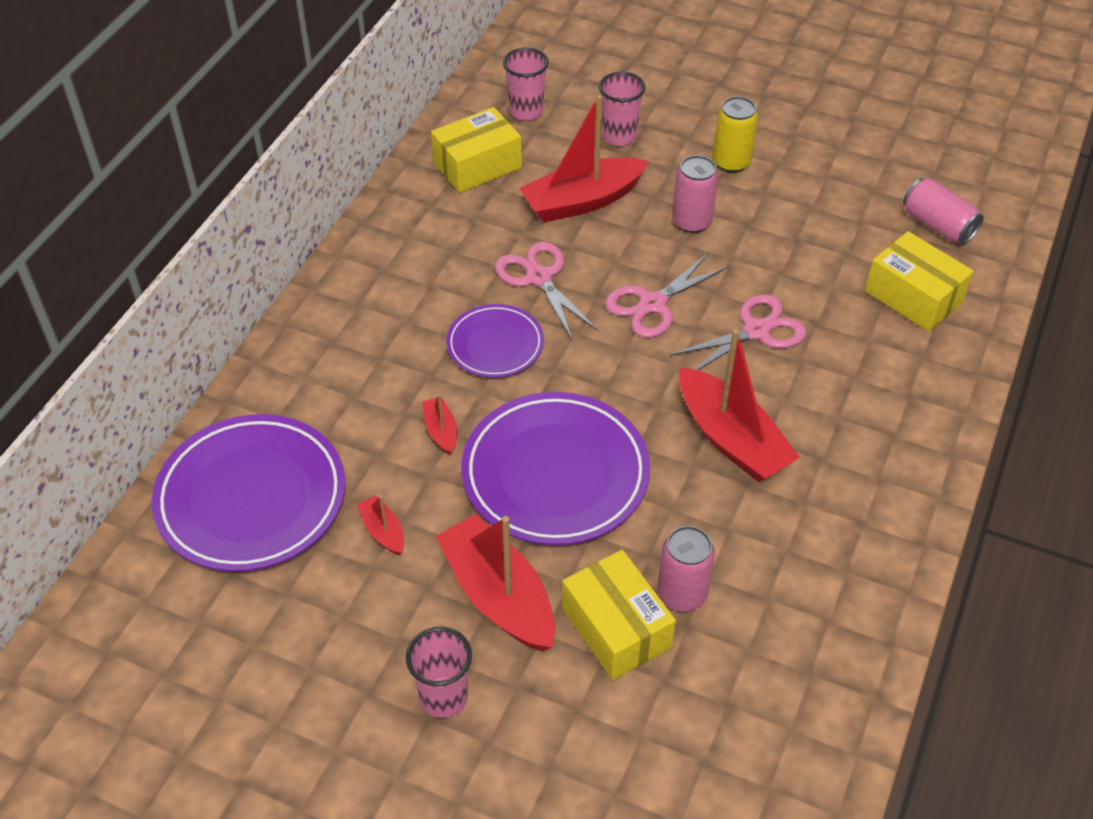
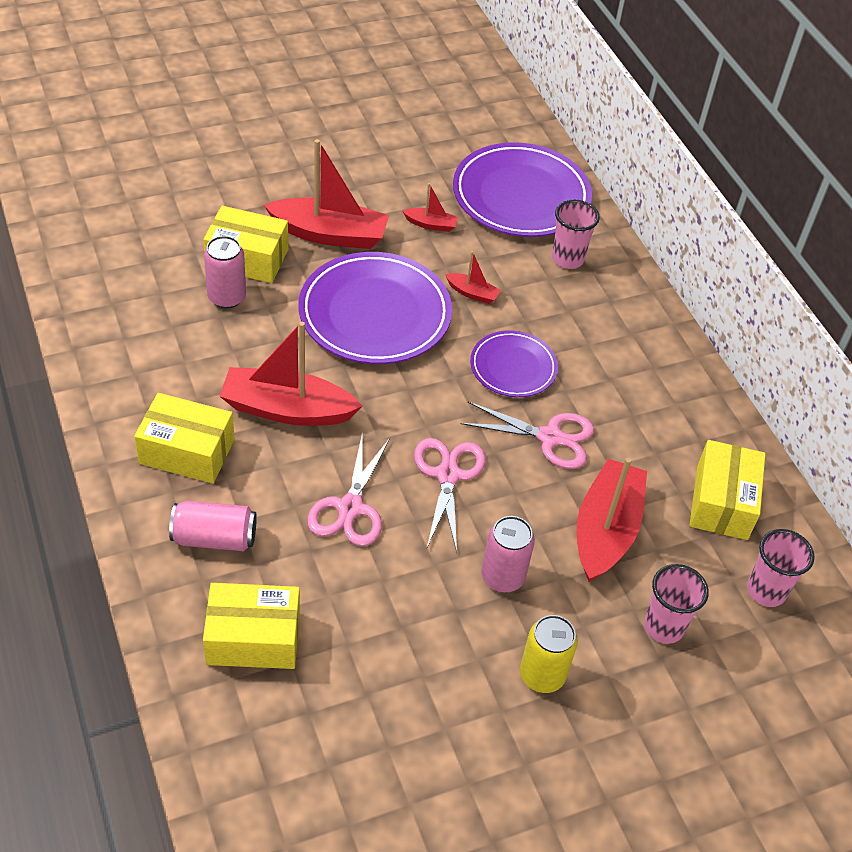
camera: 130 degrees right, 0 degrees up
pink cup [406,626,472,718] -> pink cup moved to [552,200,600,269]
pink can [903,178,984,245] -> pink can moved to [169,501,257,551]
none -> yellow box [134,393,234,483]

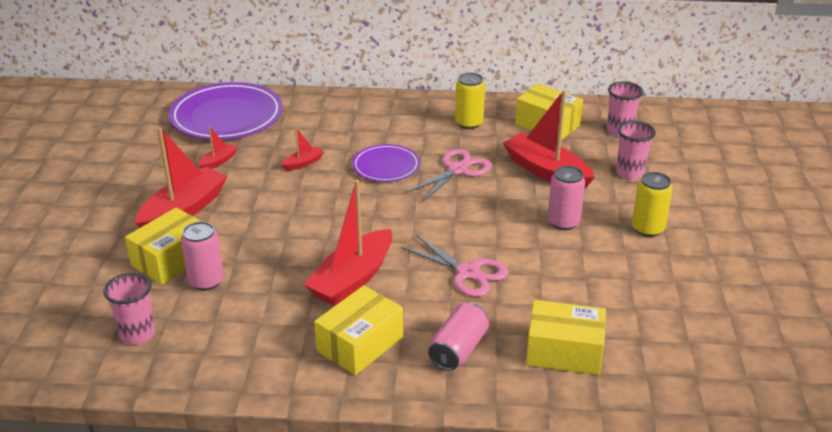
camera: 60 degrees left, 15 degrees down
yellow box [203,583,300,669] -> yellow box turned 75 degrees clockwise [526,300,606,375]
purple plate [298,252,452,364] -> none
pink scissors [414,438,486,552] -> none
pink cup [552,200,600,269] -> pink cup moved to [103,273,155,345]
none -> yellow can [455,73,485,129]

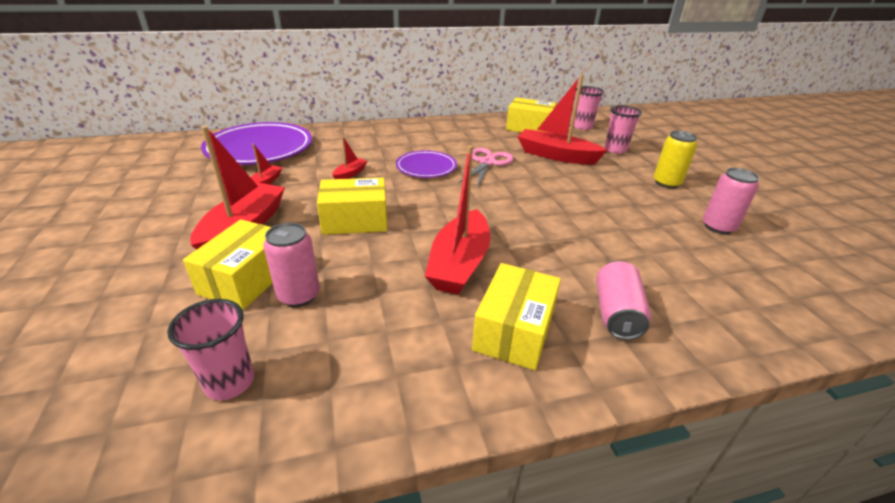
camera: 20 degrees left, 0 degrees up
pink scissors [401,235,508,297] -> none
yellow can [455,73,485,129] -> none
yellow box [526,300,606,375] -> yellow box moved to [317,178,387,235]
pink can [548,166,585,230] -> pink can moved to [703,168,759,234]

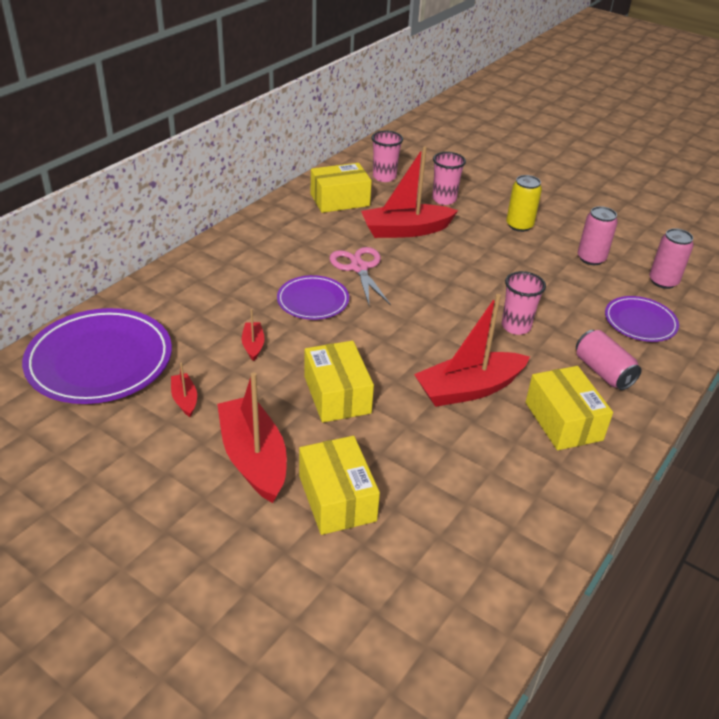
camera: 40 degrees left, 5 degrees up
pink cup [167,299,254,400] -> pink cup moved to [502,271,546,335]
pink can [263,223,320,307] -> pink can moved to [649,228,694,289]
yellow box [317,178,387,235] -> yellow box turned 60 degrees counterclockwise [305,341,374,423]
red boat [425,145,490,295] -> red boat turned 90 degrees clockwise [414,294,530,407]
none -> purple plate [605,296,679,342]

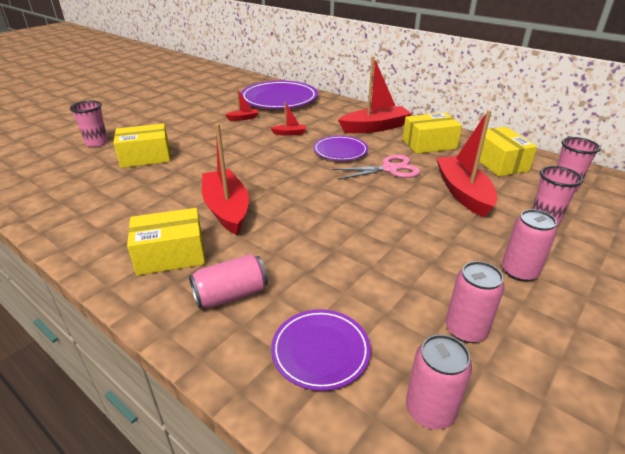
camera: 95 degrees right, 5 degrees down
red boat [217,372,287,503] -> red boat moved to [338,57,412,133]
yellow box [305,341,374,423] -> yellow box moved to [403,112,462,154]
pink cup [502,271,546,335] -> pink cup moved to [70,101,108,147]
yellow can [506,175,542,232] -> pink can [502,209,557,282]

